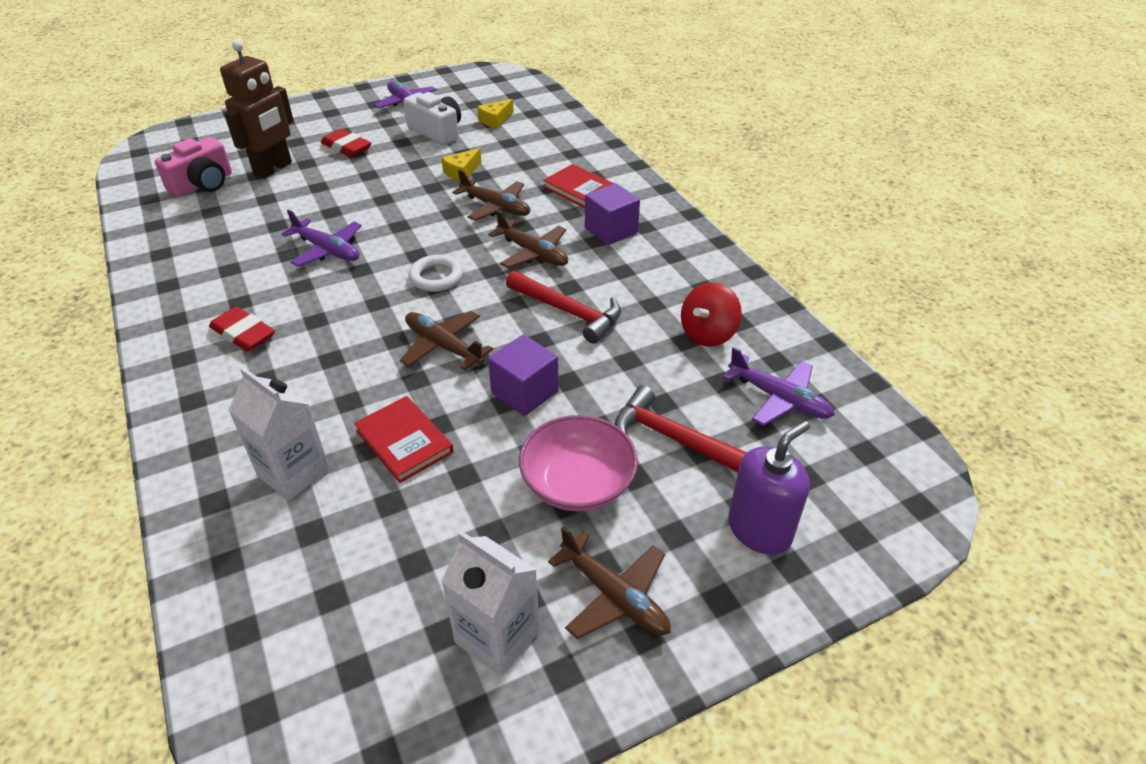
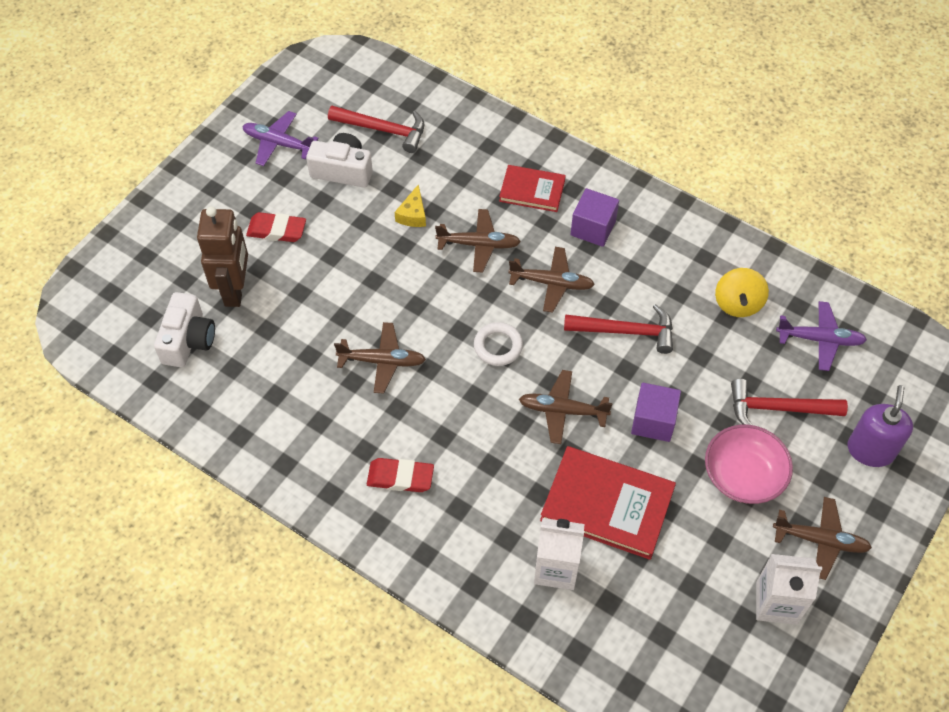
camera: 30 degrees left, 15 degrees up
pink camera [155,137,232,197] -> white camera [154,292,215,367]
purple plane [281,210,362,267] -> brown plane [334,322,426,393]
red book [354,396,454,483] -> red book [540,446,676,560], size x1.67
yellow cheese [477,99,514,128] -> red hammer [328,106,424,153]
red spinning top [681,282,742,347] -> yellow spinning top [715,268,769,317]

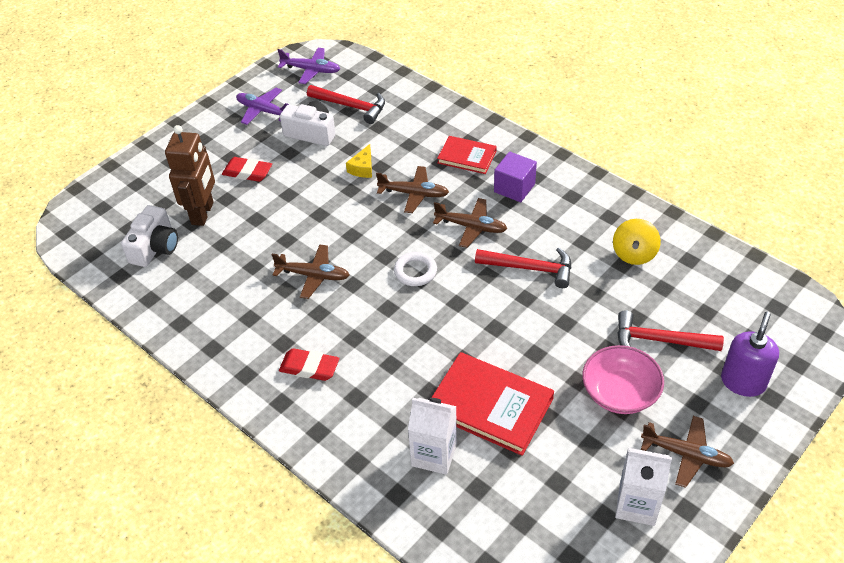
camera: 10 degrees right, 10 degrees down
brown plane [519,370,612,444] -> none
purple cube [631,383,681,442] -> none
purple plane [776,301,867,371] -> purple plane moved to [278,48,340,84]

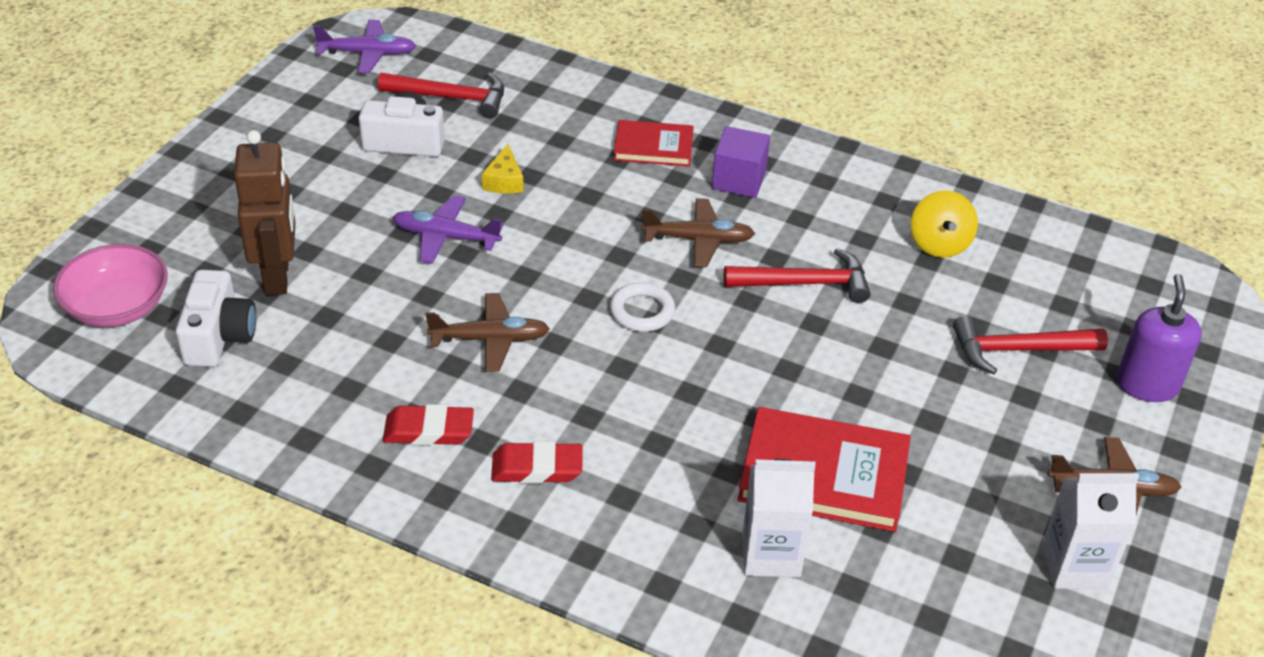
camera: 20 degrees left, 5 degrees down
red eraser [222,157,272,182] -> red eraser moved to [383,404,474,445]
purple plane [236,88,289,125] -> purple plane moved to [392,195,504,264]
brown plane [376,166,449,213] -> none
pink bowl [582,345,664,414] -> pink bowl moved to [53,244,168,327]

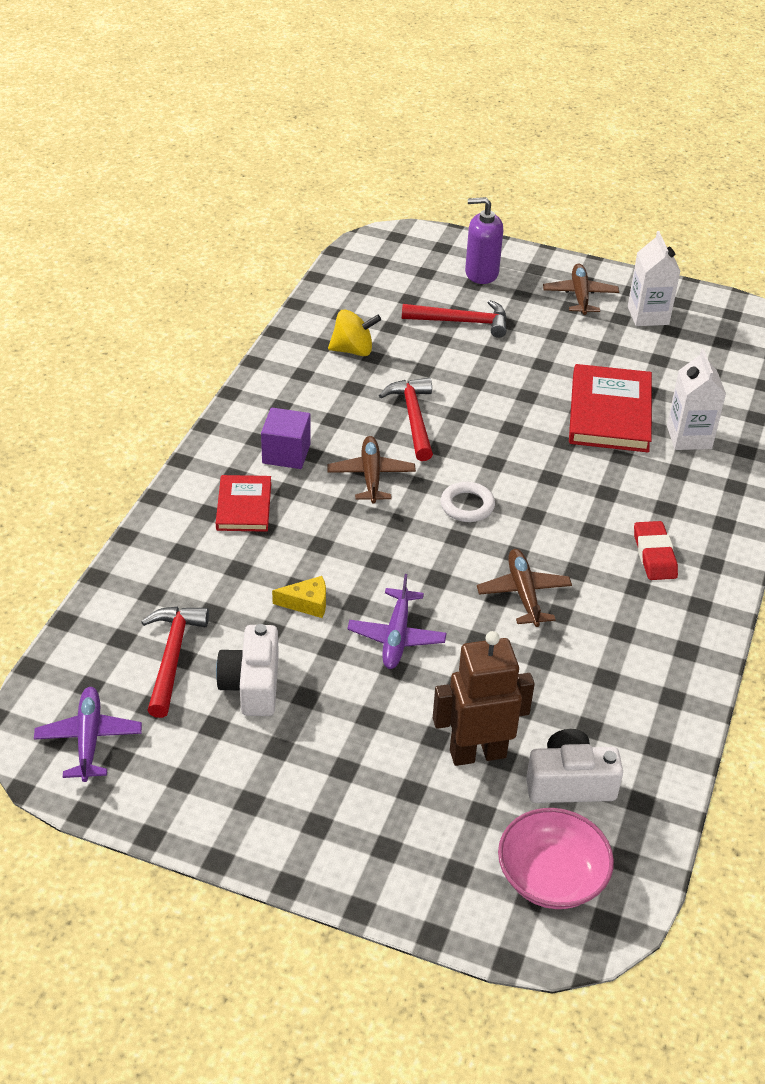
camera: 95 degrees left, 0 degrees up
red eraser [383,404,474,445] -> none
red hammer [953,316,1108,374] -> red hammer turned 75 degrees counterclockwise [402,300,507,338]

